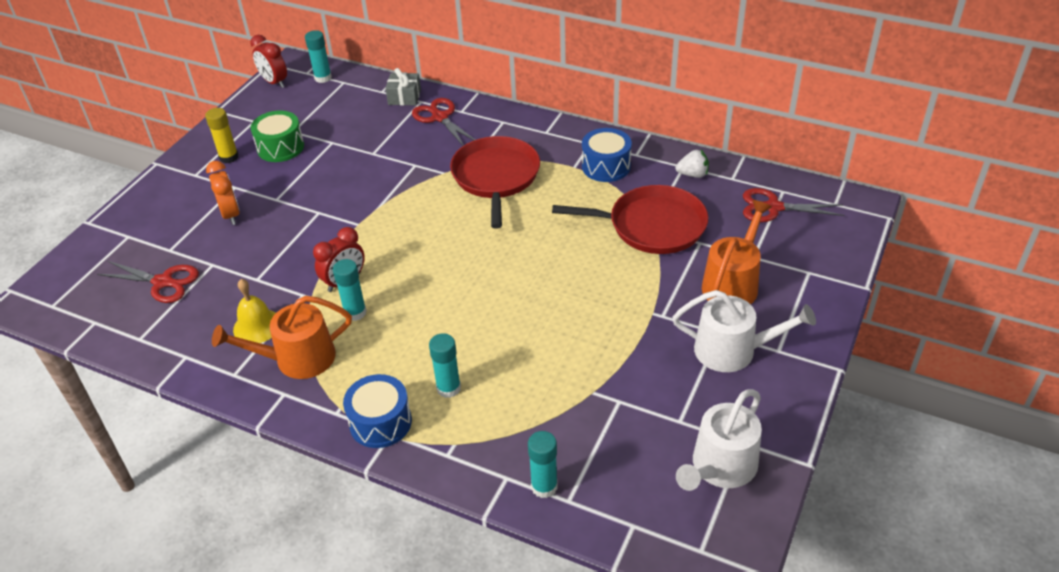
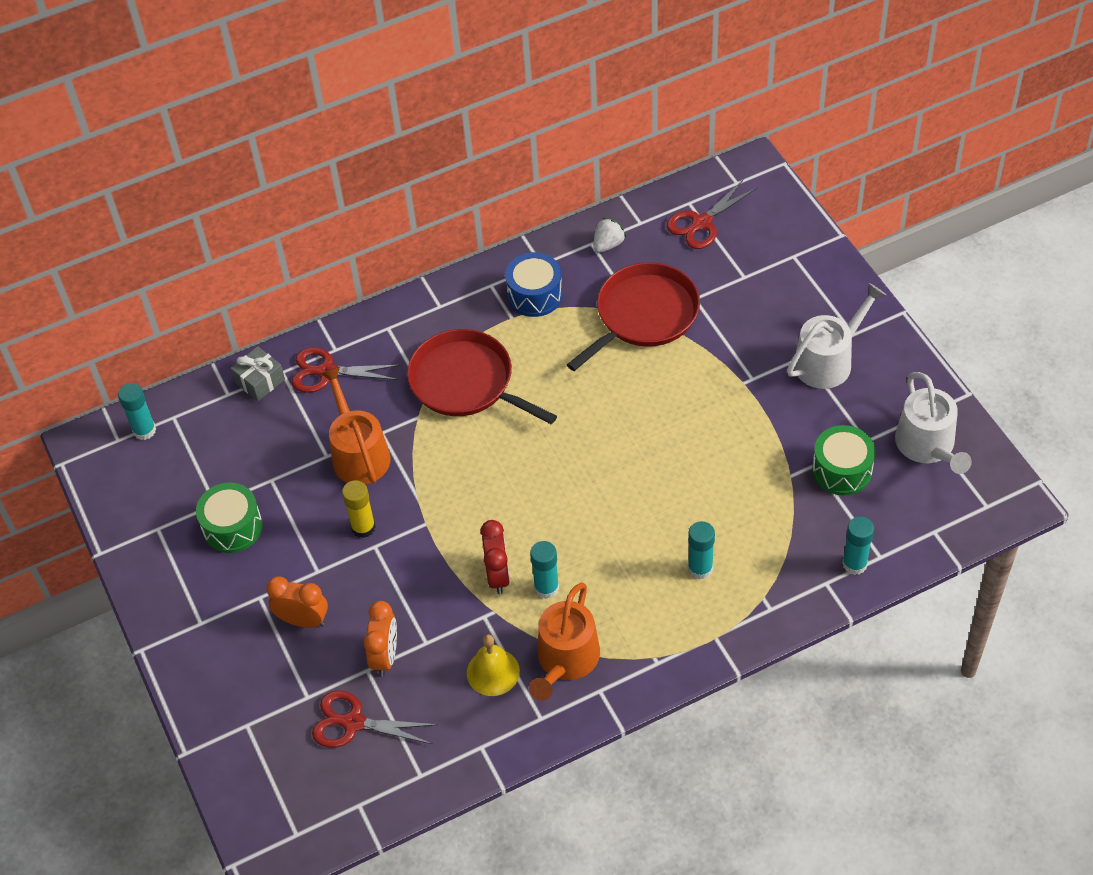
camera: 50 degrees left, 10 degrees up
red scissors [97,261,199,303] -> red scissors turned 135 degrees counterclockwise [312,691,438,748]
yellow glue stick [205,108,239,163] -> yellow glue stick moved to [342,480,376,538]
red clock [250,35,287,88] -> none
blue drum [343,374,412,448] -> none
orange watering can [702,200,772,304] -> orange watering can moved to [320,367,391,485]
none -> orange clock [364,601,397,676]
none -> green drum [812,425,876,495]

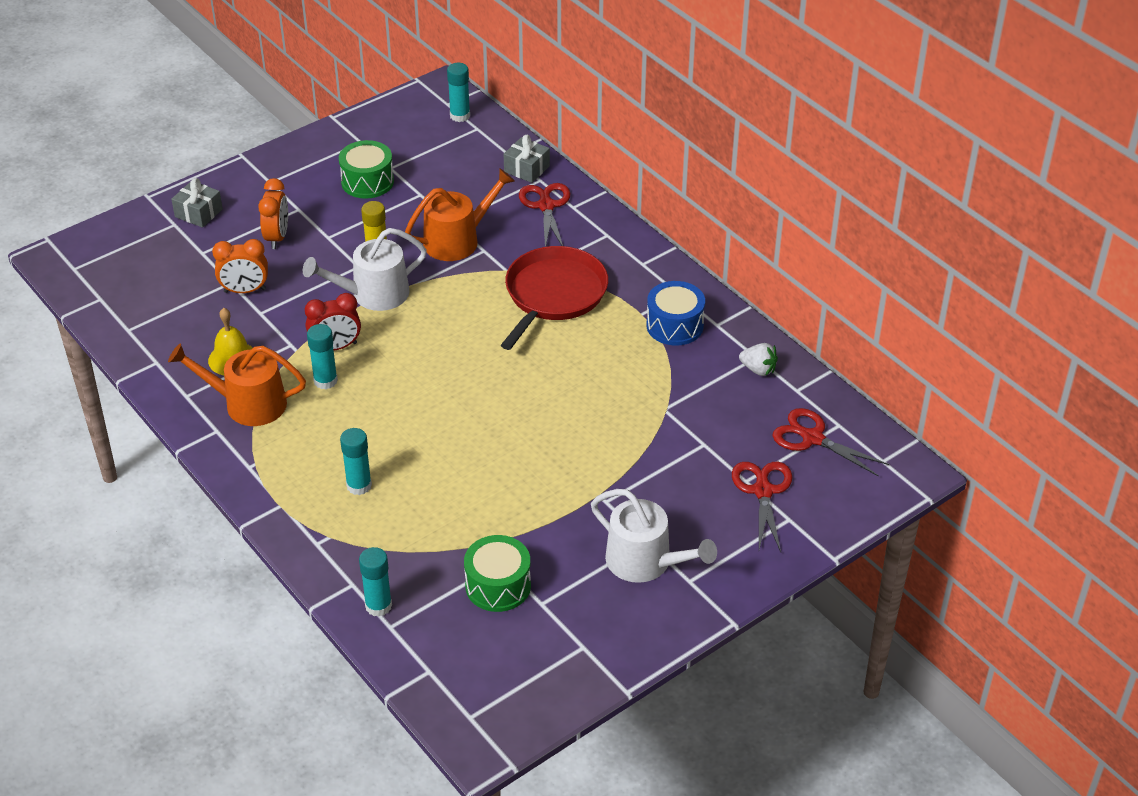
camera: 75 degrees right, 10 degrees down
red scissors [312,691,438,748] -> red scissors moved to [732,462,792,552]
red pan [567,262,700,371] -> none
white watering can [895,372,972,474] -> white watering can moved to [303,228,427,311]
none -> grey gift [171,178,223,228]

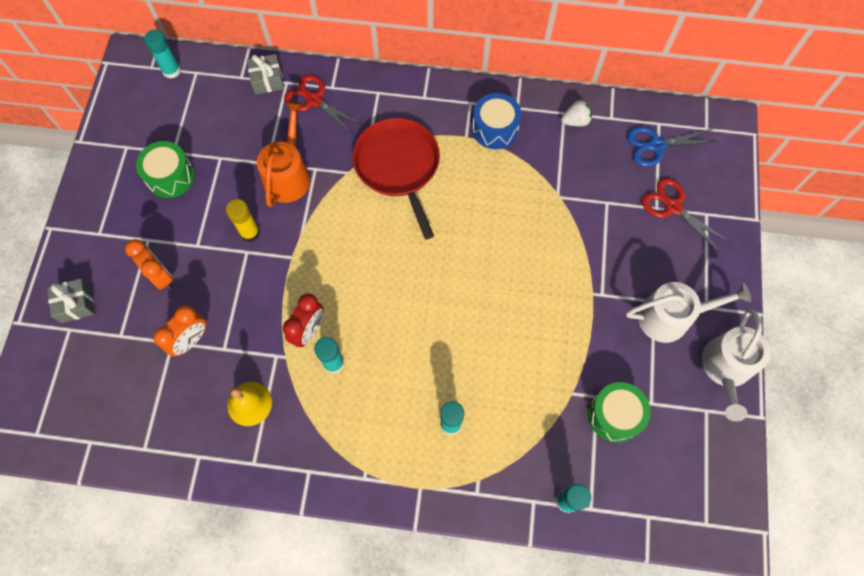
camera: 45 degrees left, 25 degrees up
orange watering can [168,343,306,426] -> none
white watering can [303,228,427,311] -> white watering can moved to [701,308,770,422]
red scissors [772,408,889,477] -> blue scissors [627,126,717,167]

